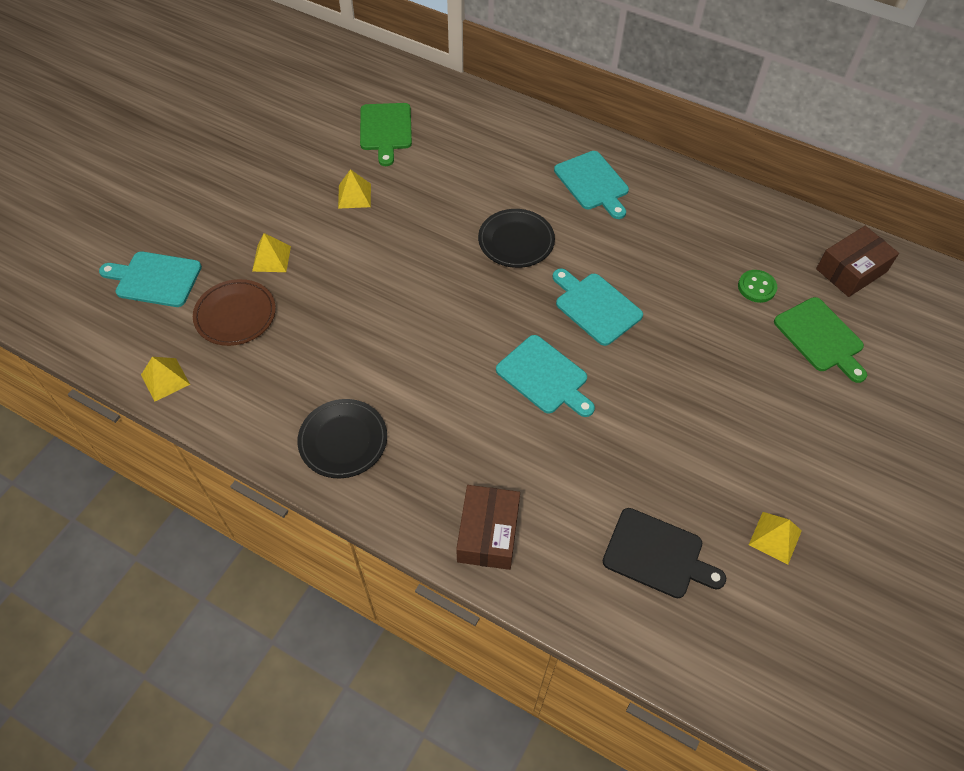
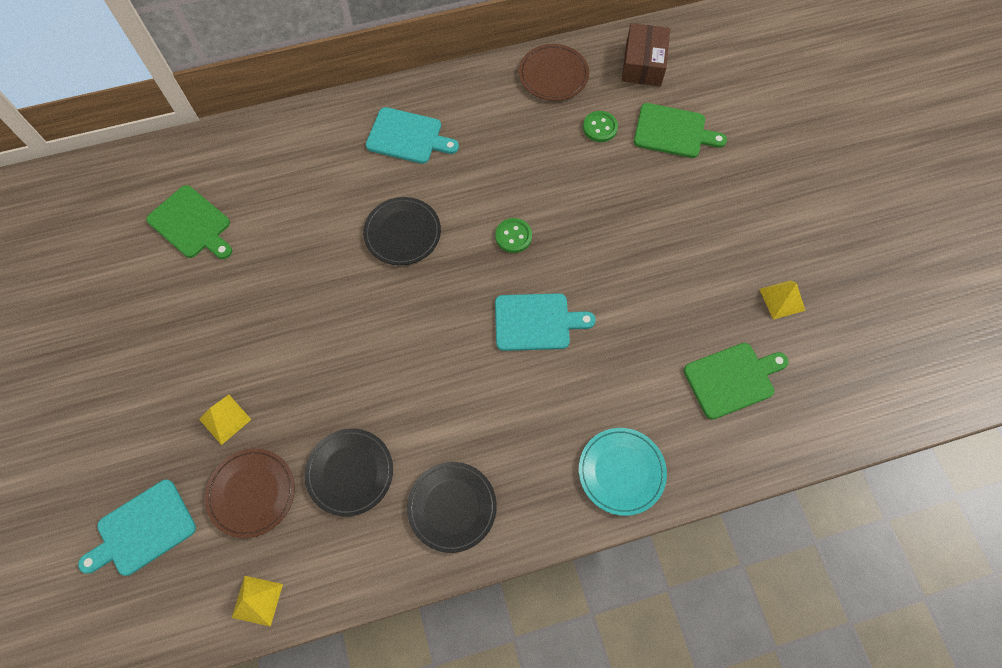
camera: 45 degrees left, 10 degrees up
yellow pyramid [338,169,371,209] -> none
brown box [456,485,520,570] -> turquoise plate [579,428,667,516]
turquoise cutting board [553,268,643,346] -> green button [495,218,532,253]
black cutting board [603,508,726,598] -> green cutting board [684,343,788,420]
none -> black plate [305,429,393,517]
none -> brown plate [519,44,589,101]

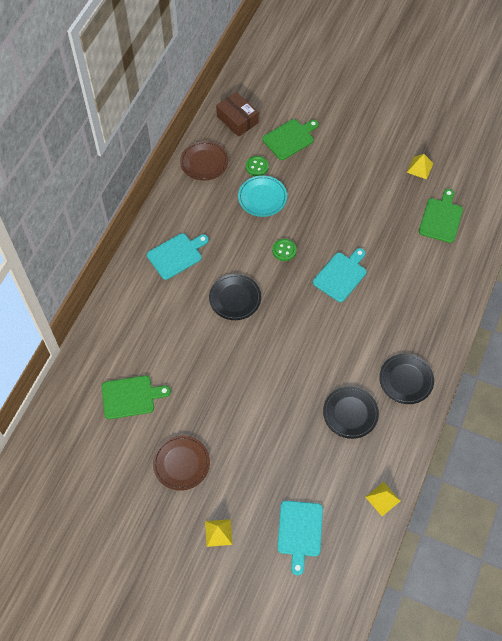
camera: 50 degrees left, 5 degrees down
yellow pyramid [199,395,251,445] -> yellow pyramid moved to [205,519,232,547]
brown plate [205,448,295,538] -> brown plate moved to [153,435,210,491]
turquoise plate [579,428,667,516] -> turquoise plate moved to [238,175,287,217]

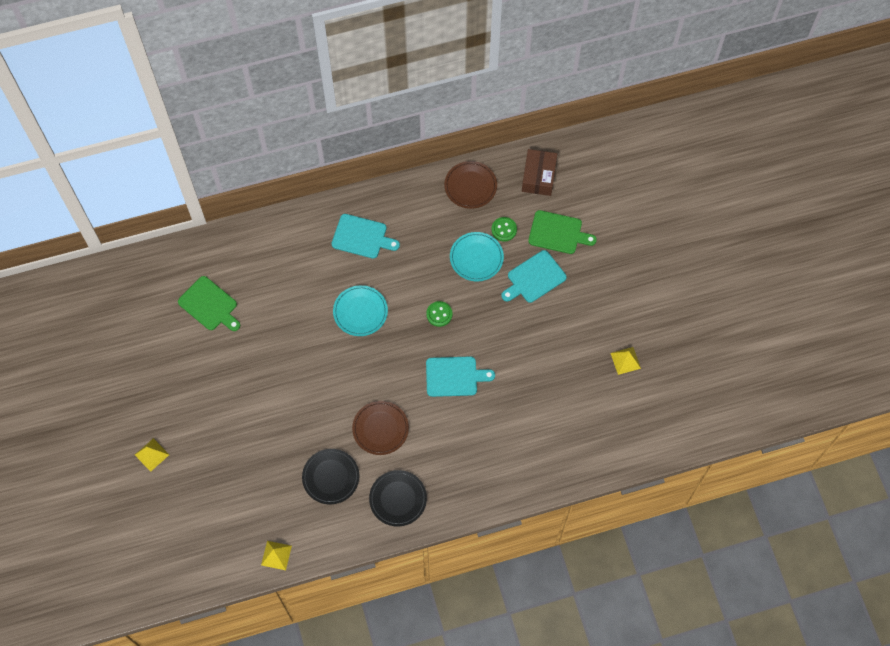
camera: 50 degrees right, 5 degrees up
brown plate [153,435,210,491] -> brown plate moved to [352,401,409,455]
black plate [209,274,261,320] -> turquoise plate [333,285,388,336]
turquoise cutting board [277,501,323,576] -> turquoise cutting board moved to [501,250,567,303]
green cutting board [419,189,463,243] -> none

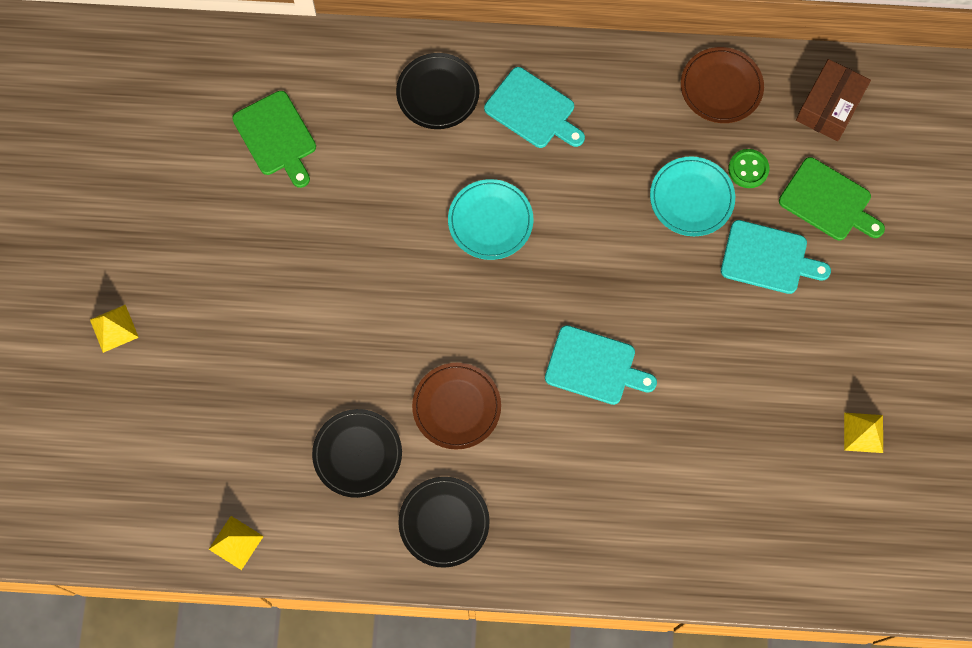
camera: 20 degrees right, 5 degrees up
green button [426,301,453,327] -> none
turquoise cutting board [501,250,567,303] -> turquoise cutting board turned 150 degrees counterclockwise [721,220,831,294]
none -> black plate [396,53,480,129]

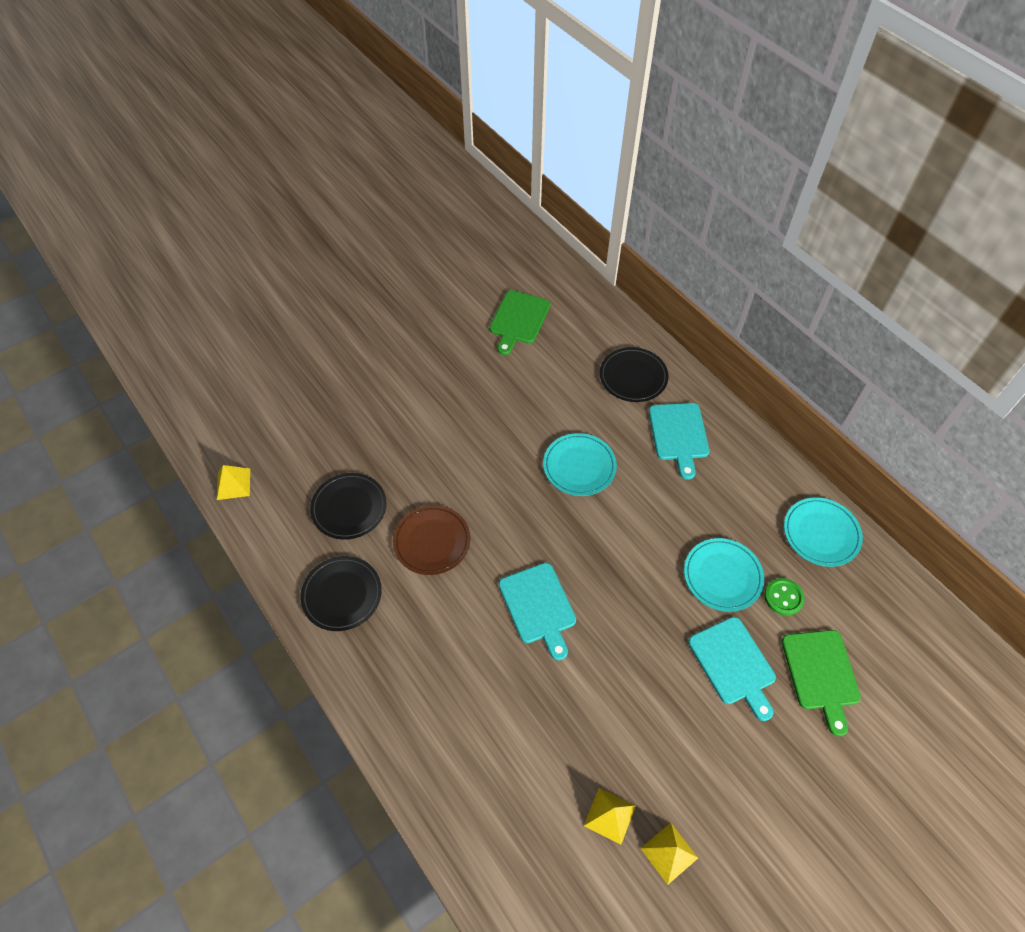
camera: 50 degrees right, 15 degrees down
yellow pyramid [90,305,139,353] -> yellow pyramid moved to [584,788,636,844]
brown plate [681,47,764,123] -> turquoise plate [784,497,863,567]
brown box [796,59,871,141] -> none

